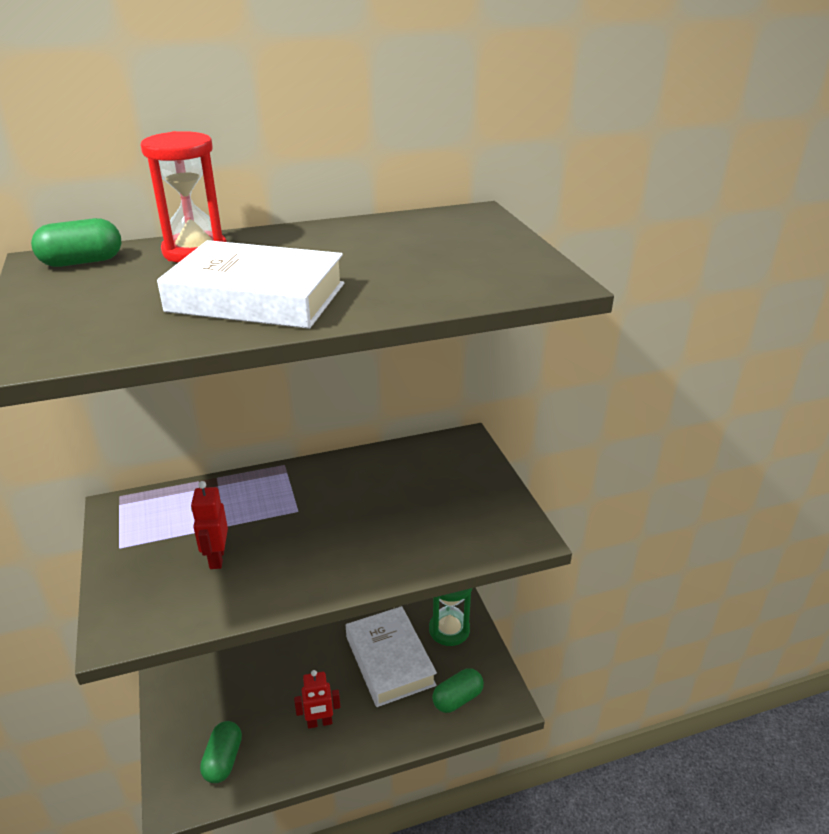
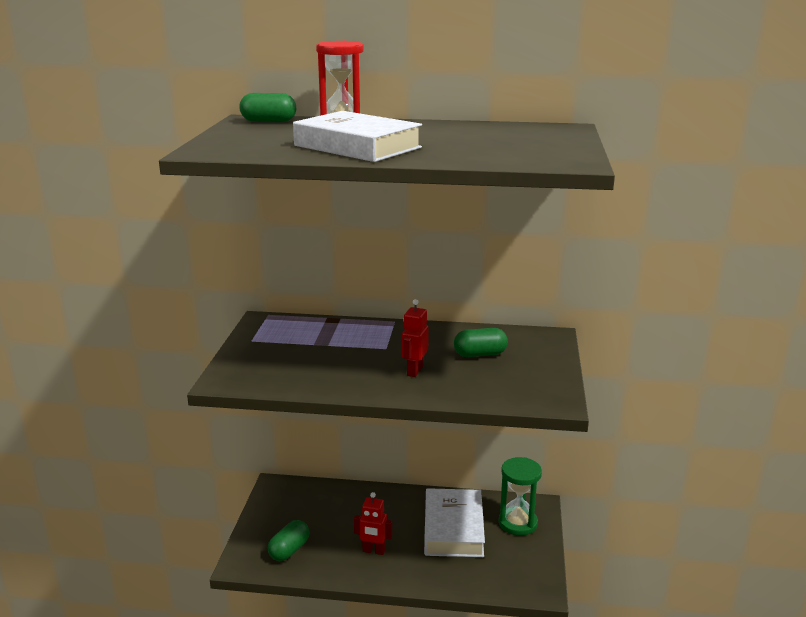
camera: 25 degrees right, 10 degrees down
red robot [191,481,228,569] -> red robot moved to [402,299,429,377]
green capsule [432,668,484,713] -> green capsule moved to [454,328,508,357]

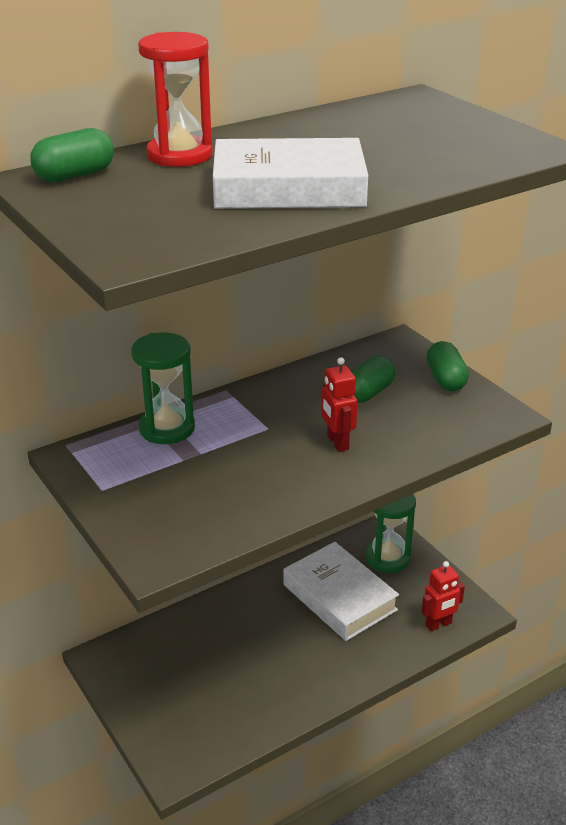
camera: 40 degrees left, 10 degrees up
green capsule [268,520,310,561] -> green capsule moved to [426,341,469,391]
red robot [354,492,392,555] -> red robot moved to [421,561,465,631]
none -> green hourglass [131,332,195,444]

